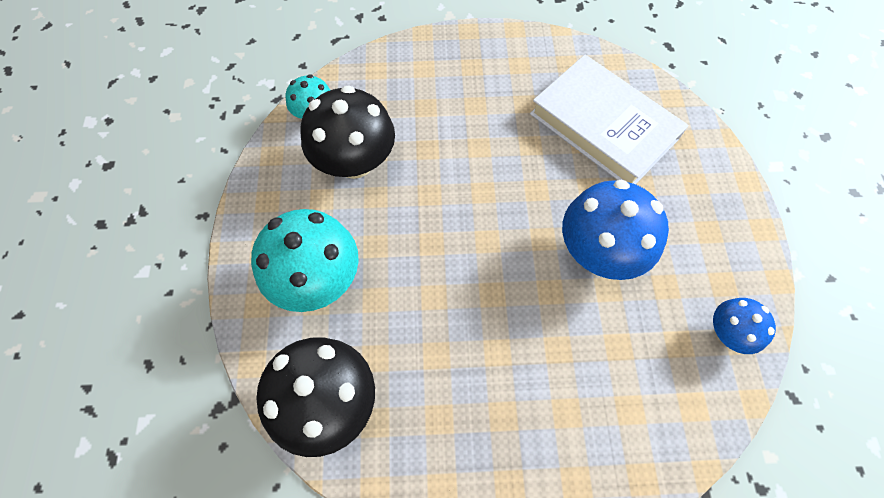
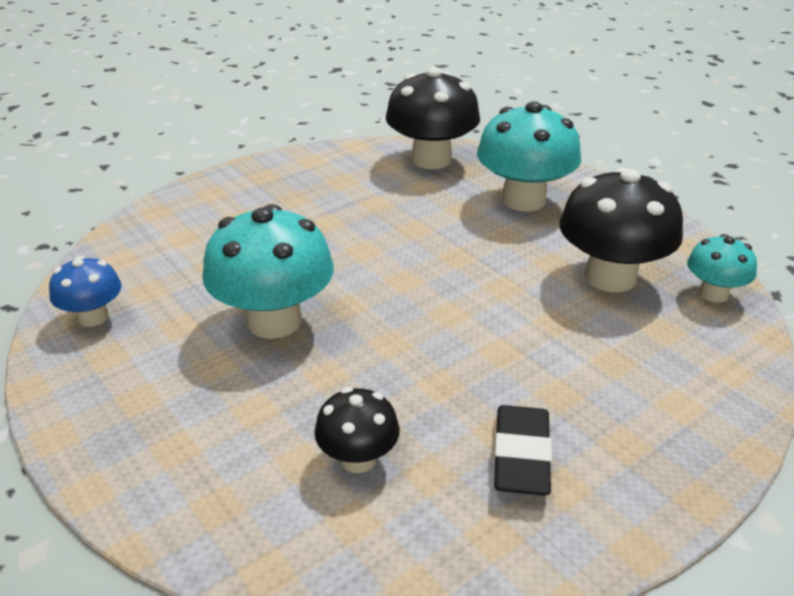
camera: 145 degrees right, 30 degrees down
white book [530,55,689,184] -> black mushroom [314,387,400,473]
blue mushroom [562,180,669,280] -> turquoise mushroom [202,204,334,339]
none -> black eraser [494,405,552,496]

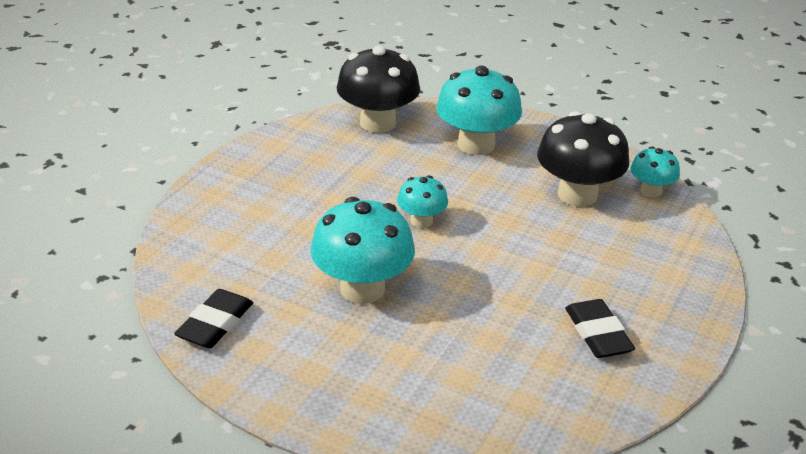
camera: 25 degrees left, 0 degrees up
blue mushroom [49,256,122,327] -> black eraser [174,289,253,348]
black mushroom [314,387,400,473] -> none
none -> turquoise mushroom [397,175,448,228]

